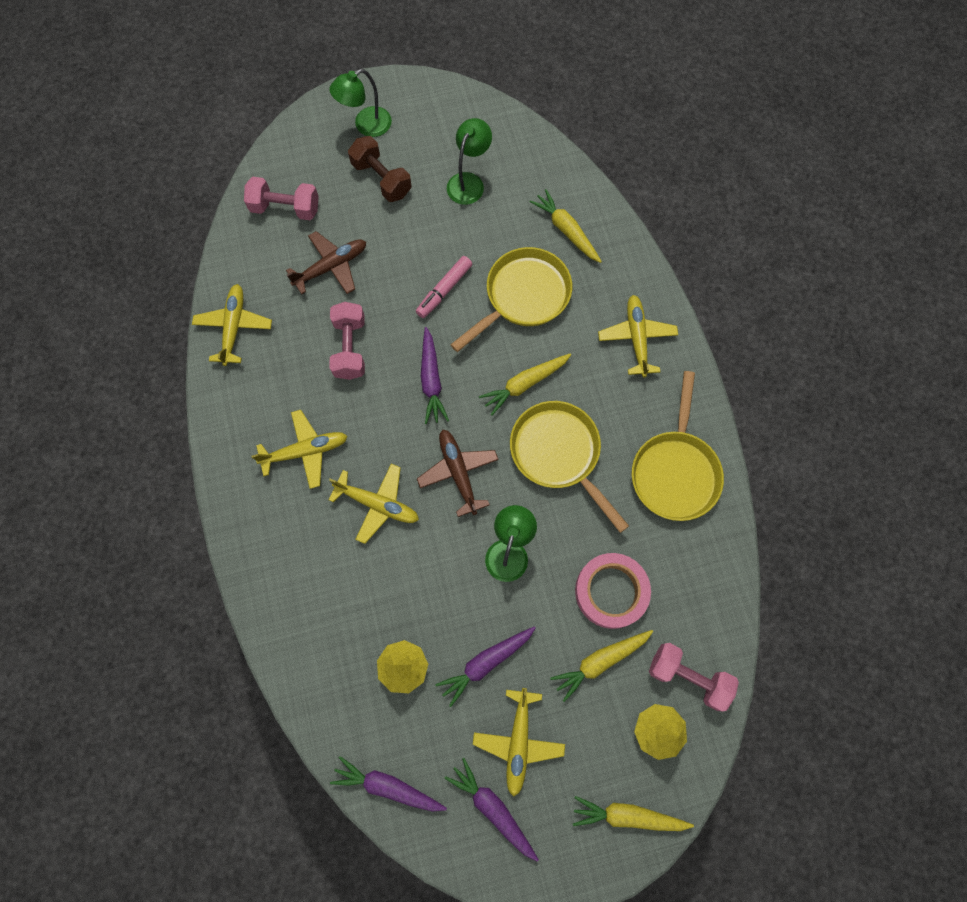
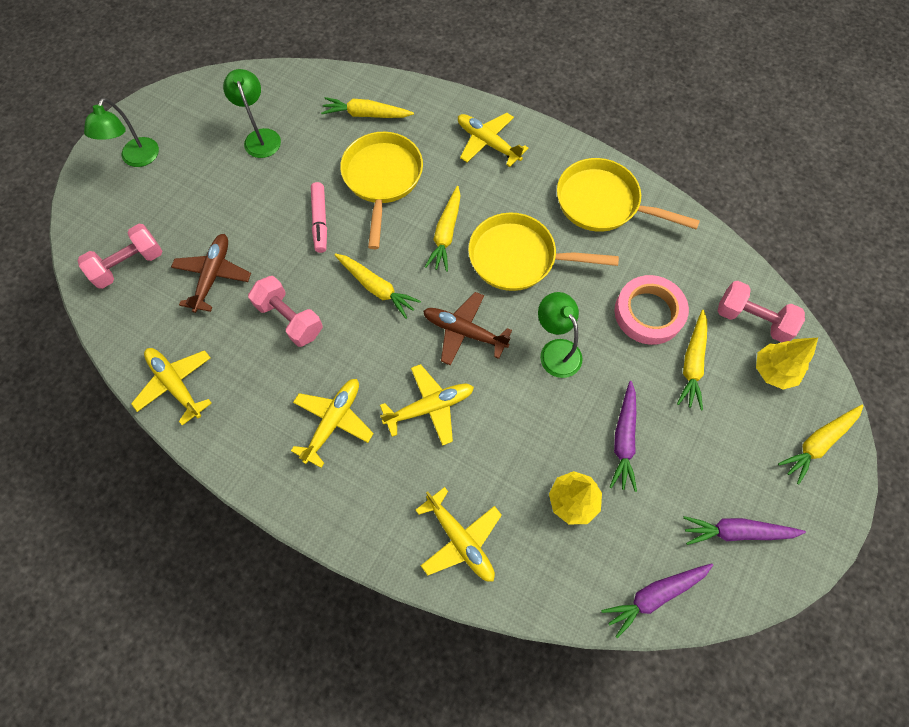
camera: 45 degrees left, 5 degrees down
brown dumbbell [348,136,412,202] -> none
purple carrot [421,327,449,424] -> yellow carrot [334,253,421,319]
yellow plane [473,688,565,797] -> yellow plane moved to [416,487,502,582]
yellow pan [632,371,724,521] -> yellow pan turned 150 degrees clockwise [557,158,700,232]
pink dumbbell [649,643,739,711] -> pink dumbbell turned 45 degrees clockwise [718,281,805,342]

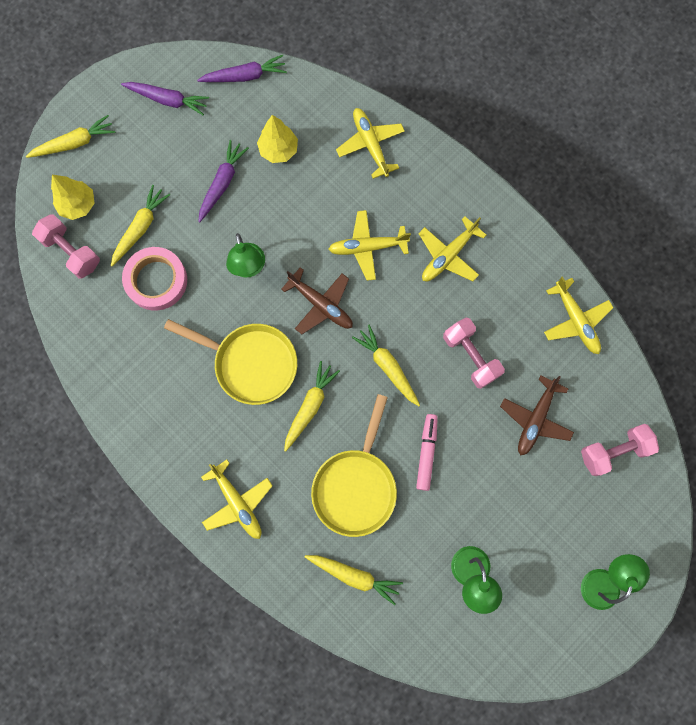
camera: 165 degrees left, 10 degrees up
yellow pan [557,158,700,232] -> none

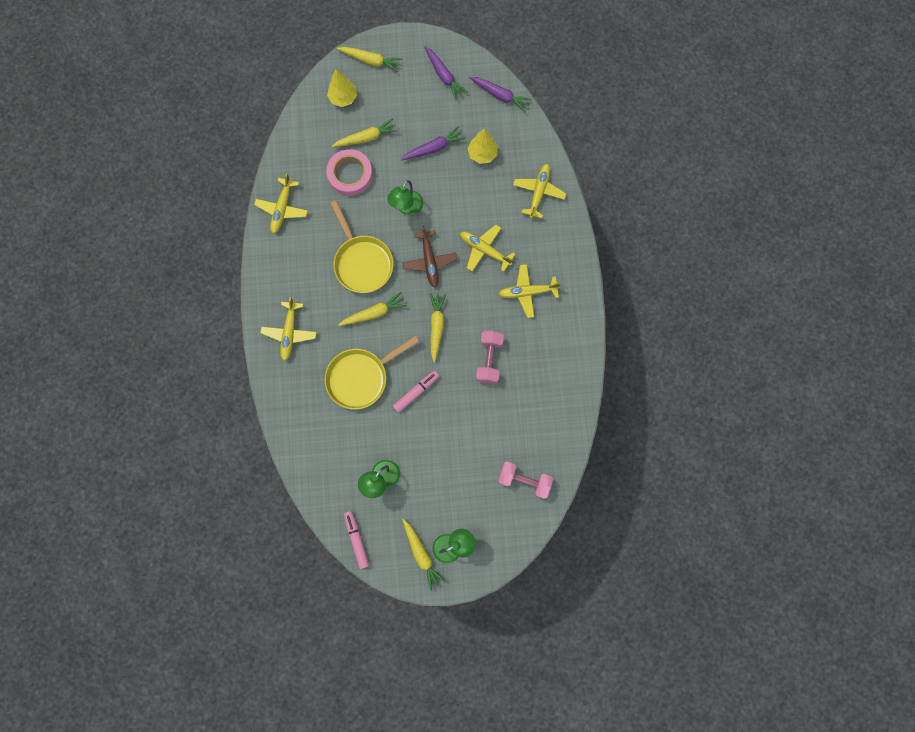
camera: 40 degrees right, 0 degrees up
pink dumbbell [32,214,100,279] -> none
yellow carrot [305,555,403,605] -> yellow carrot moved to [403,519,446,591]
brown plane [500,375,574,455] -> none
yellow plane [544,276,613,354] -> yellow plane moved to [254,173,308,234]
none -> pink marker [344,511,369,569]

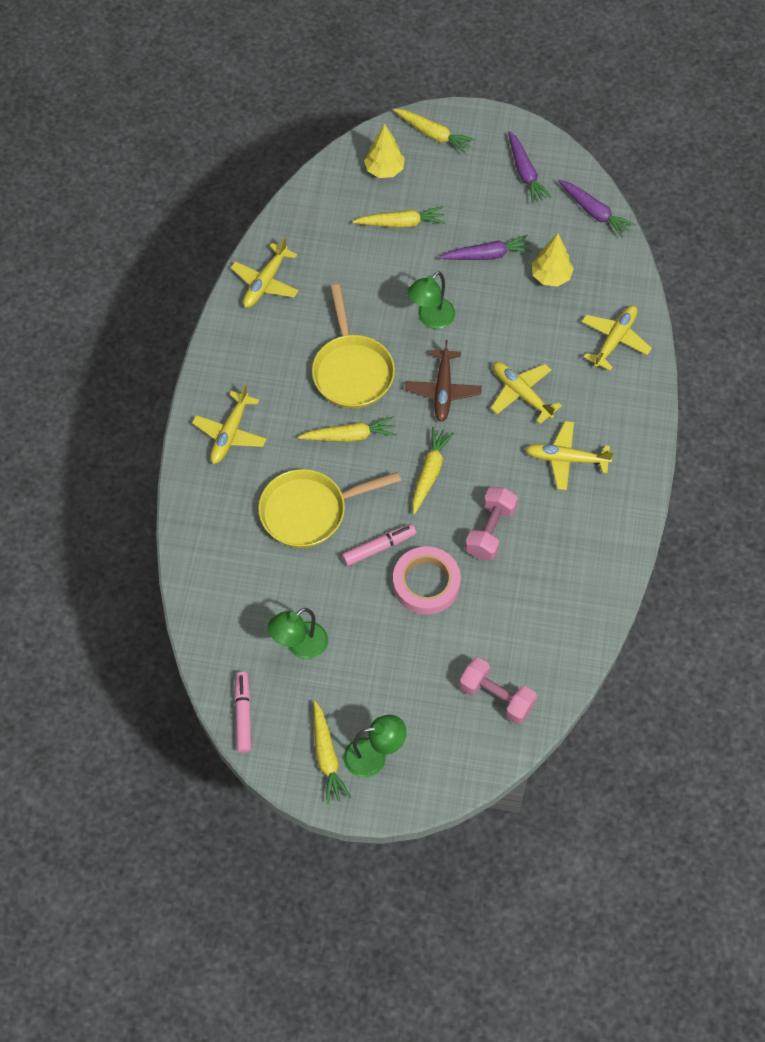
camera: 15 degrees right, 15 degrees down
pink tape [326,149,373,196] -> pink tape moved to [393,547,461,615]

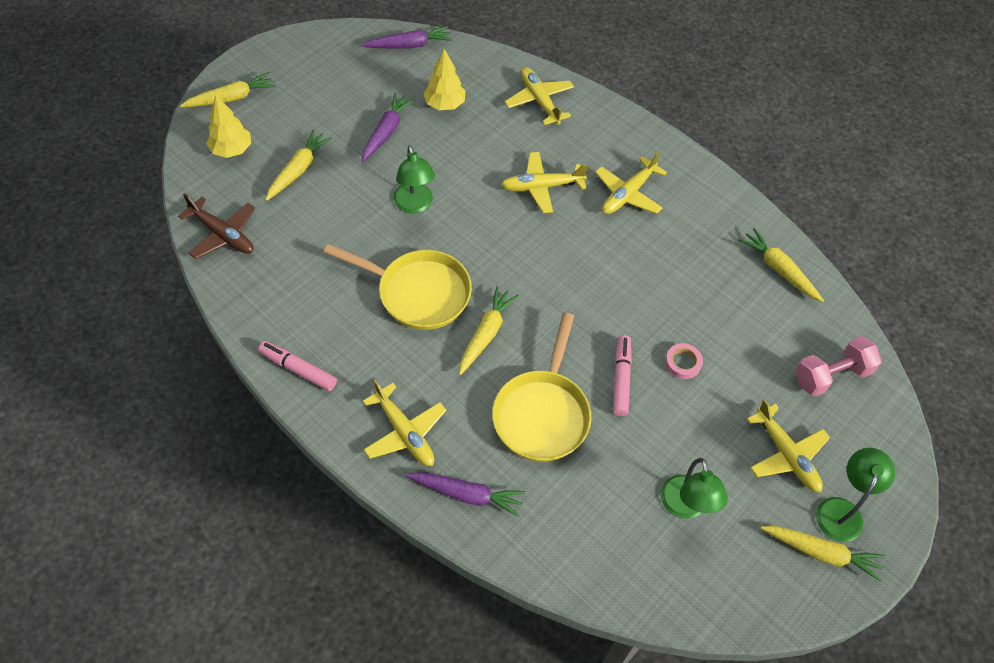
camera: 60 degrees left, 5 degrees down
yellow plane [231,237,299,308] -> yellow plane moved to [747,399,830,492]
pink marker [234,672,251,753] -> pink marker moved to [258,341,337,391]
pink tape [393,547,461,615] -> pink tape [665,343,703,379], size x0.50
brown plane [405,340,482,422] -> brown plane moved to [178,193,255,259]
yellow carrot [412,427,454,514] -> yellow carrot moved to [739,228,824,302]
pink dumbbell [465,487,518,560] -> none
purple carrot [508,131,552,204] -> purple carrot moved to [405,472,525,517]

